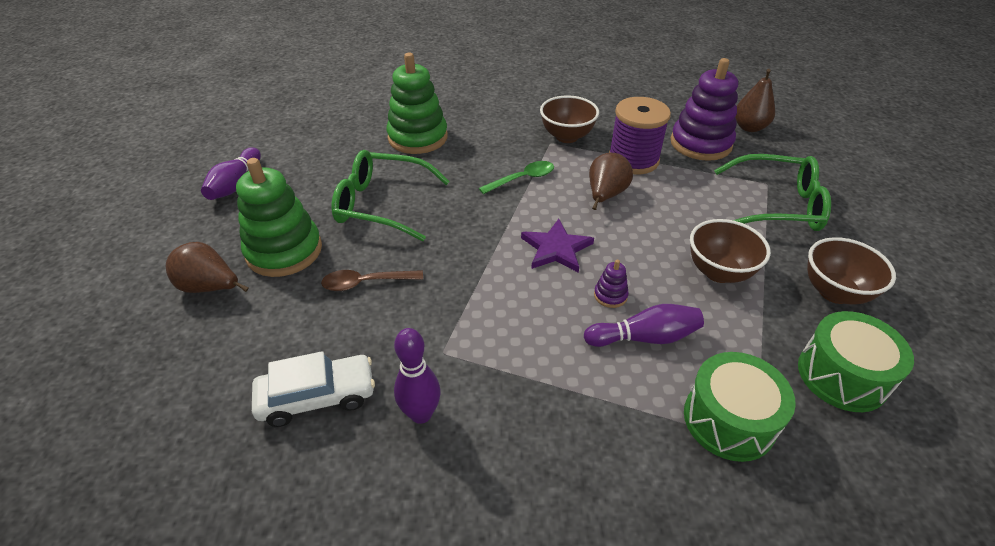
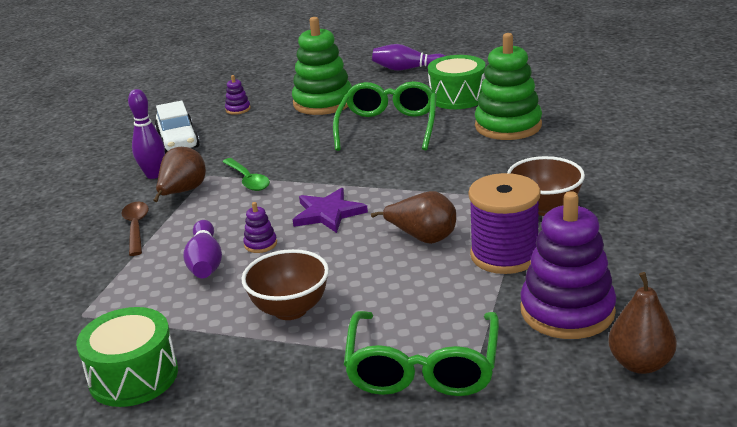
camera: 90 degrees right, 15 degrees down
brown pear [166,242,249,293] -> brown pear moved to [153,147,206,202]
brown spoon [321,270,423,291] -> brown spoon moved to [122,202,149,256]
green spoon [479,161,554,194] -> green spoon moved to [222,158,270,191]
green drum [684,352,796,462] -> green drum moved to [428,55,486,109]
brown bowl [807,237,896,305] -> none
none -> purple stacking toy [225,75,251,115]

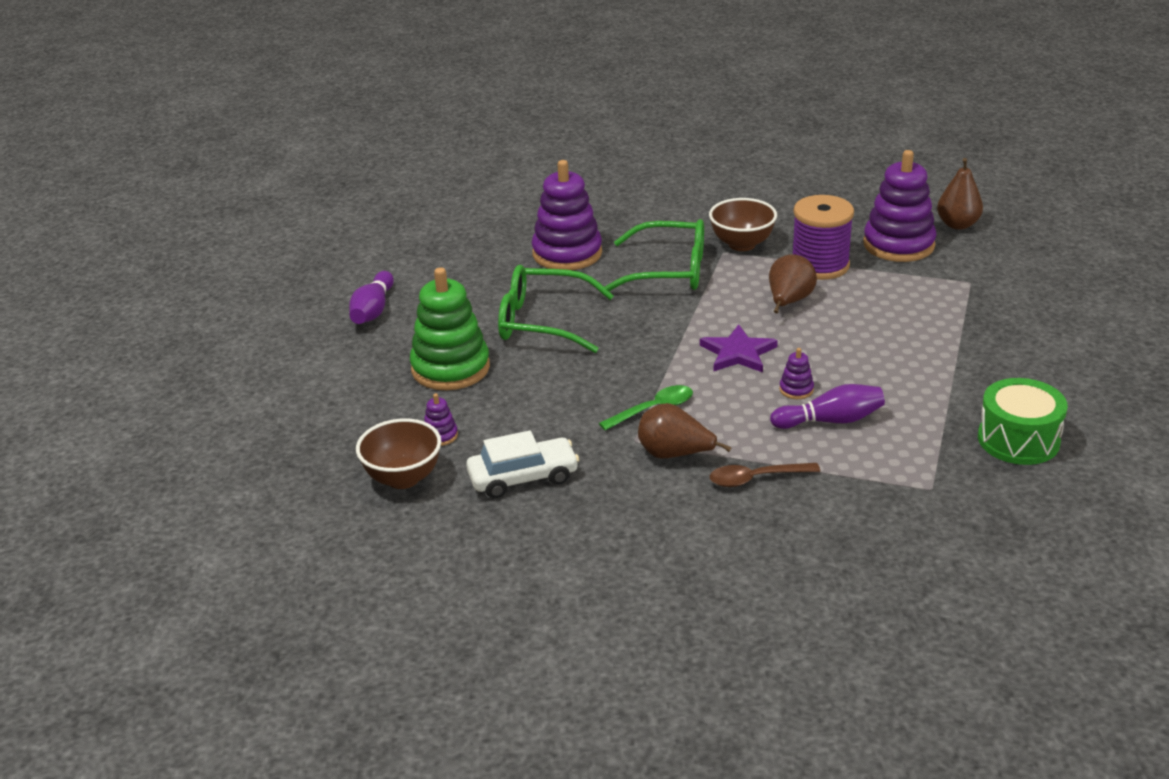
camera: 90 degrees left, 5 degrees up
purple bowling pin [128,89,165,179] -> none
brown bowl [241,249,329,320] -> brown bowl moved to [356,418,441,489]
green glasses [344,311,499,396] -> green glasses moved to [605,219,704,291]
green drum [428,55,486,109] -> none
green stacking toy [475,33,542,140] -> purple stacking toy [532,160,602,270]

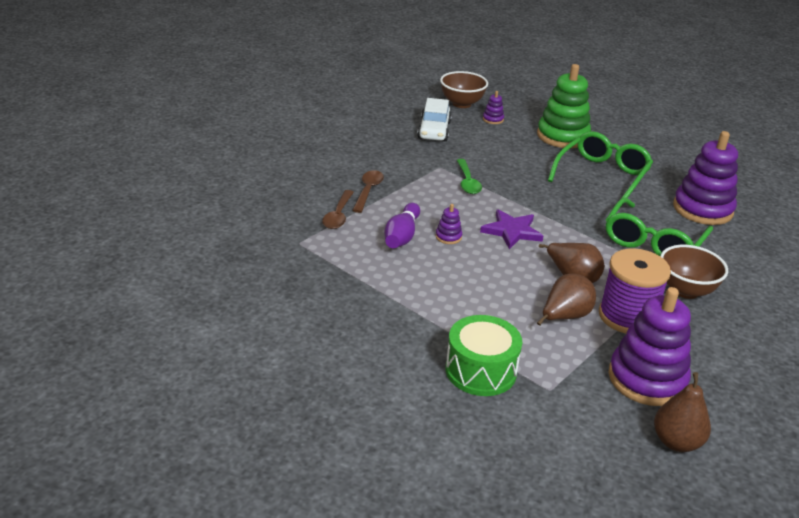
camera: 110 degrees right, 0 degrees up
purple bowling pin [349,271,394,324] -> none
brown pear [638,403,731,459] -> brown pear moved to [537,273,596,325]
green drum [978,378,1068,465] -> green drum moved to [446,315,522,396]
none -> brown spoon [322,190,354,229]

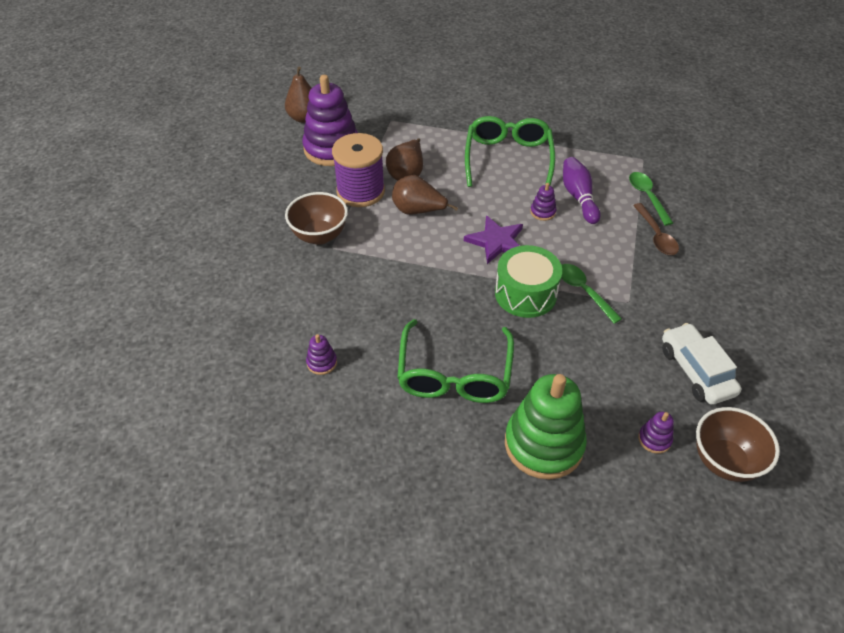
camera: 155 degrees right, 15 degrees up
brown spoon [322,190,354,229] -> green spoon [629,172,673,226]
green drum [446,315,522,396] -> green drum moved to [495,245,562,318]
green glasses [606,198,713,256] -> green glasses moved to [465,116,555,187]
purple stacking toy [673,131,738,225] -> purple stacking toy [306,334,337,375], size x0.42

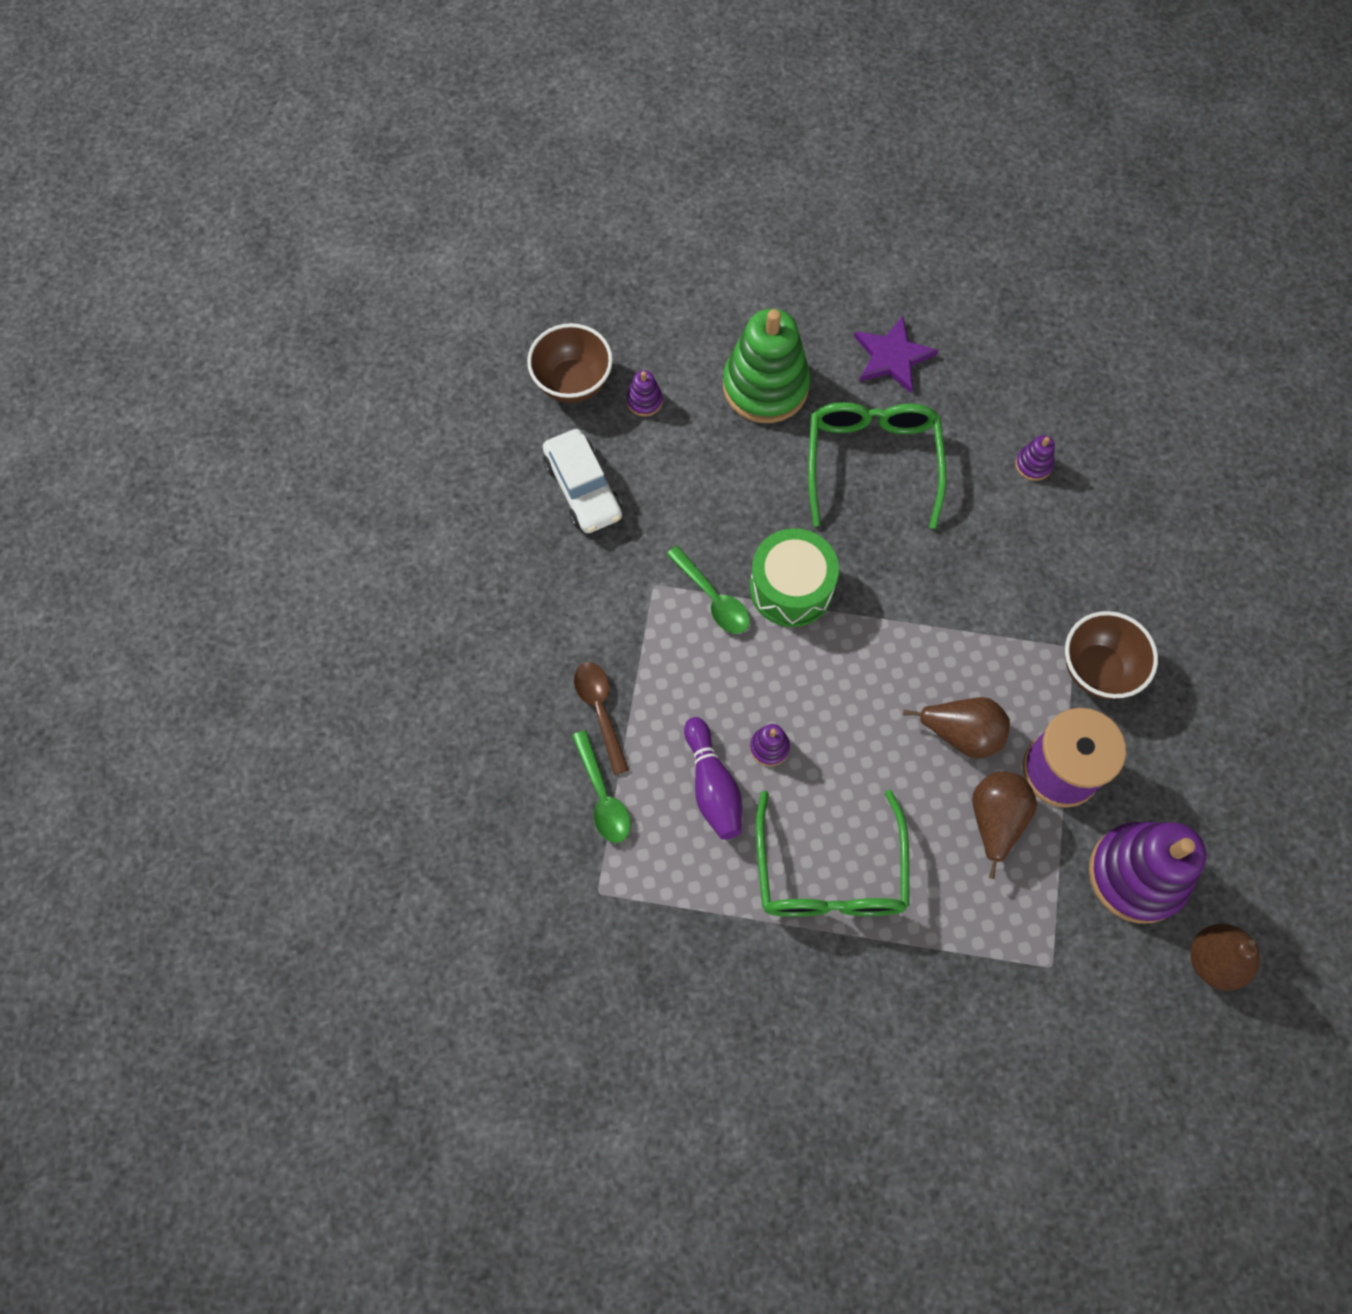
camera: 175 degrees right, 20 degrees up
purple star [464,215,523,264] -> purple star moved to [854,316,938,393]

